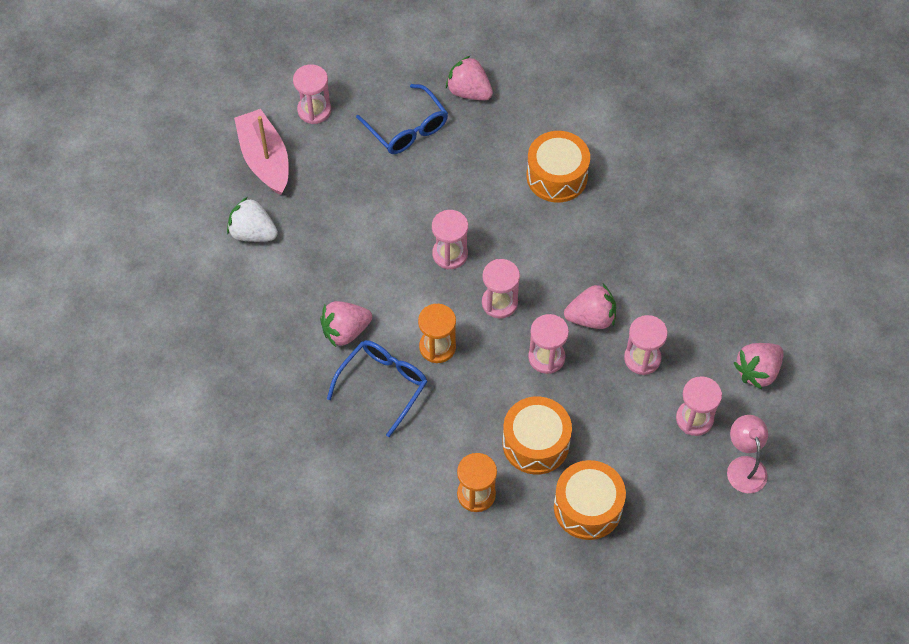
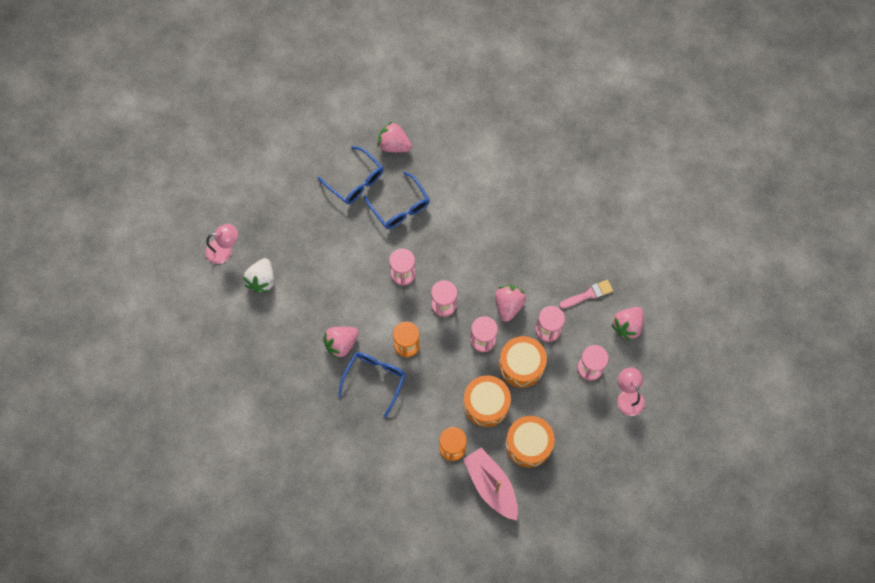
camera: 10 degrees left, 10 degrees up
white strawberry [227,197,278,242] -> white strawberry turned 90 degrees counterclockwise [243,258,274,293]
pink boat [234,109,289,195] -> pink boat moved to [463,448,518,521]
pink hourglass [293,64,331,124] -> none
orange drum [526,131,590,202] -> orange drum moved to [499,336,547,388]
pink strawberry [564,284,616,329] -> pink strawberry turned 60 degrees counterclockwise [495,285,526,322]
none -> pink lamp [205,224,238,264]
none -> blue glasses [364,172,430,229]
none -> pink brush [559,280,613,309]

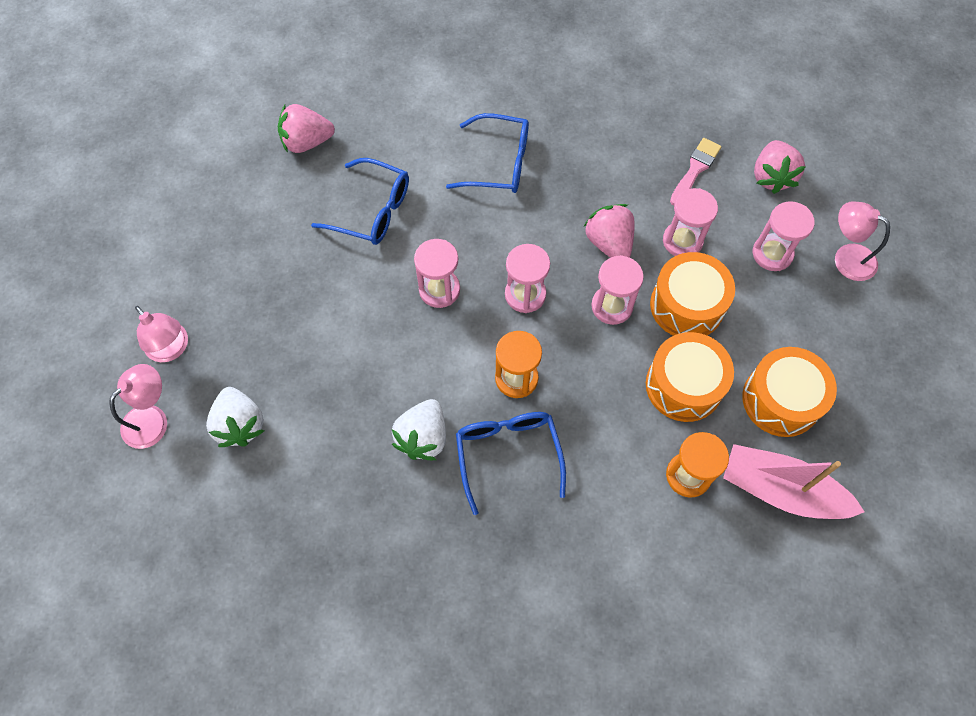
camera: 35 degrees left, 5 degrees down
blue glasses [318,146,383,204] -> blue glasses moved to [446,113,529,193]
pink strawberry [323,327,359,359] -> white strawberry [392,399,446,460]
none -> pink lamp [135,306,188,362]

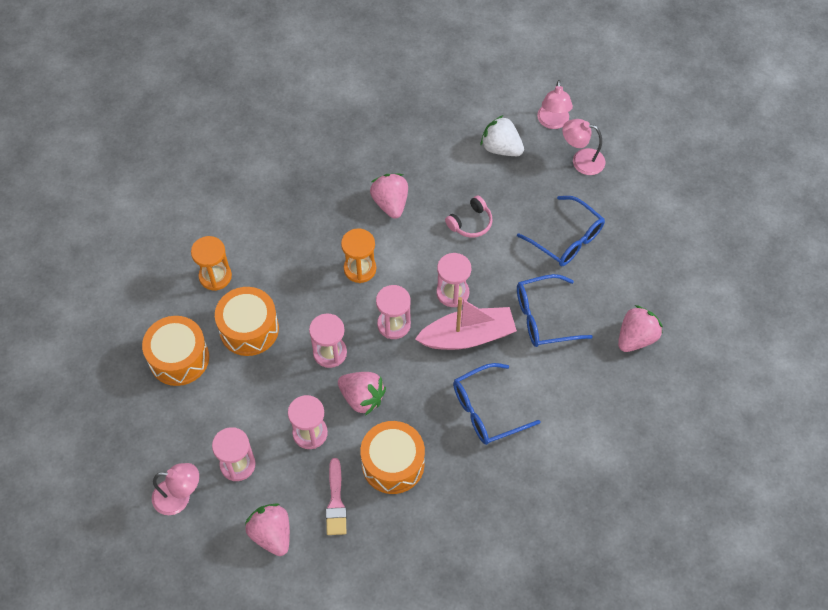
camera: 145 degrees right, 5 degrees down
white strawberry [392,399,446,460] -> pink strawberry [370,174,408,219]
blue glasses [456,412,566,515] -> blue glasses moved to [517,196,605,266]
orange drum [650,252,735,336] -> orange drum moved to [360,421,425,494]
pink boat [723,444,865,519] -> pink boat moved to [415,297,517,350]
none -> pink headphones [445,195,493,238]

